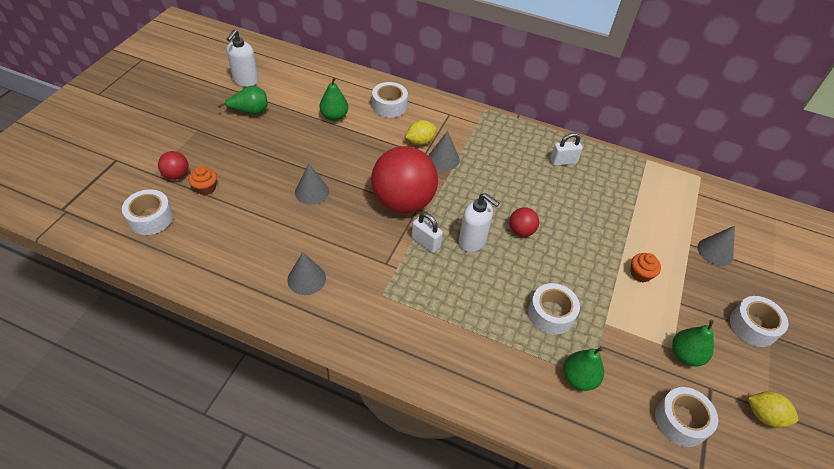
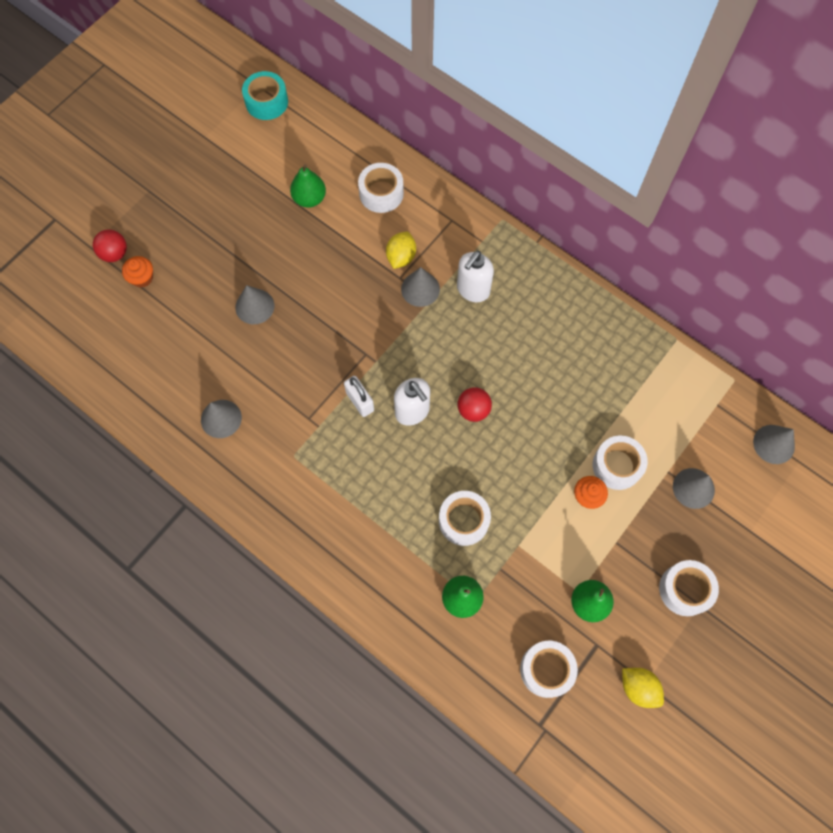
camera: 20 degrees right, 20 degrees up
white tape [122,189,173,235] -> white tape moved to [593,435,648,490]
green pear [218,85,268,115] -> none
white soap dispenser [226,29,259,87] -> white soap dispenser moved to [457,251,494,302]
red ball [371,146,438,214] -> none
yellow lemon [405,120,437,145] -> yellow lemon turned 60 degrees counterclockwise [386,232,416,269]
white padlock [550,133,583,166] -> none
none -> turquoise tape [242,71,288,120]
none -> grey cone [753,425,795,464]

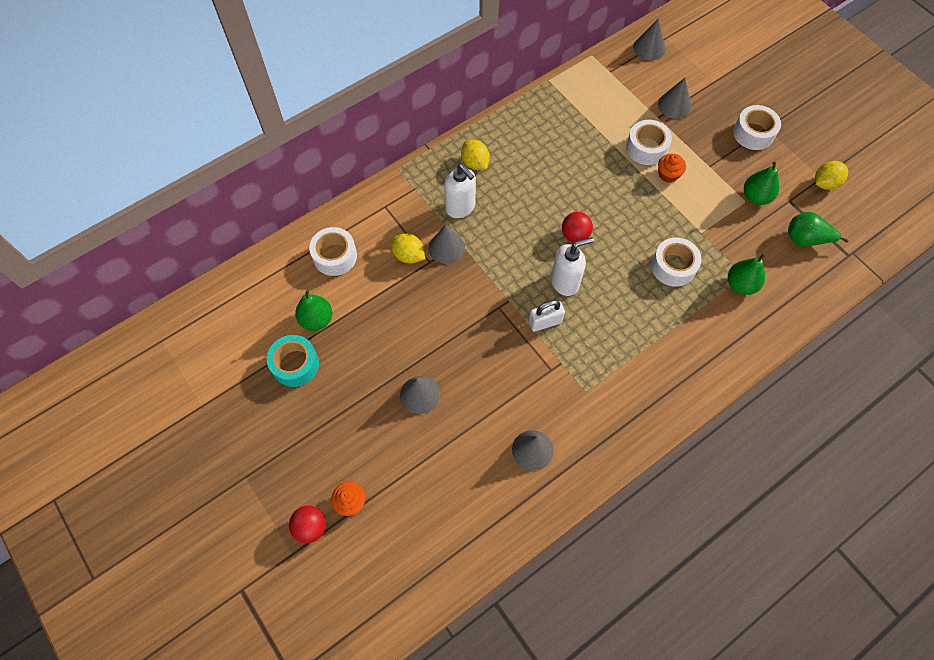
camera: 75 degrees left, 5 degrees down
turquoise tape [242,71,288,120] -> turquoise tape moved to [267,335,319,387]
white tape [520,641,578,698] -> green pear [788,212,849,246]
none -> yellow lemon [461,140,490,170]

